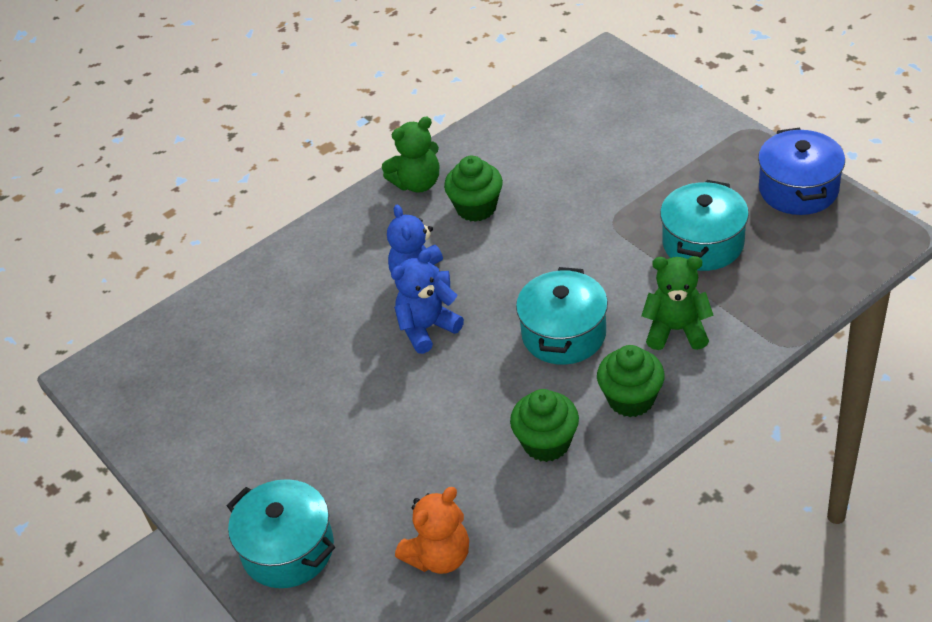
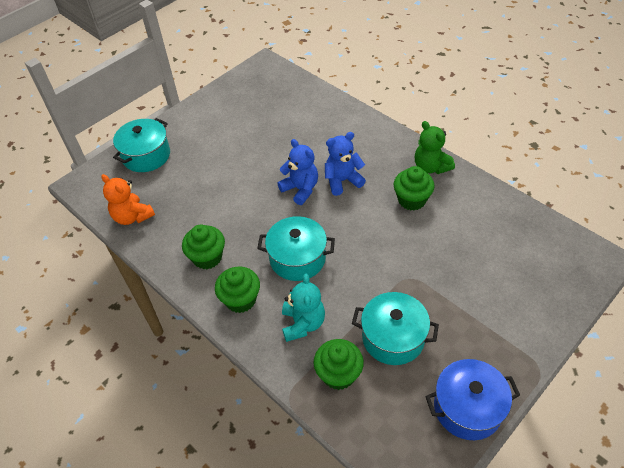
camera: 80 degrees right, 5 degrees up
green teddy bear [641,256,714,350] -> turquoise teddy bear [282,274,325,342]
none -> green cupcake [314,339,364,390]

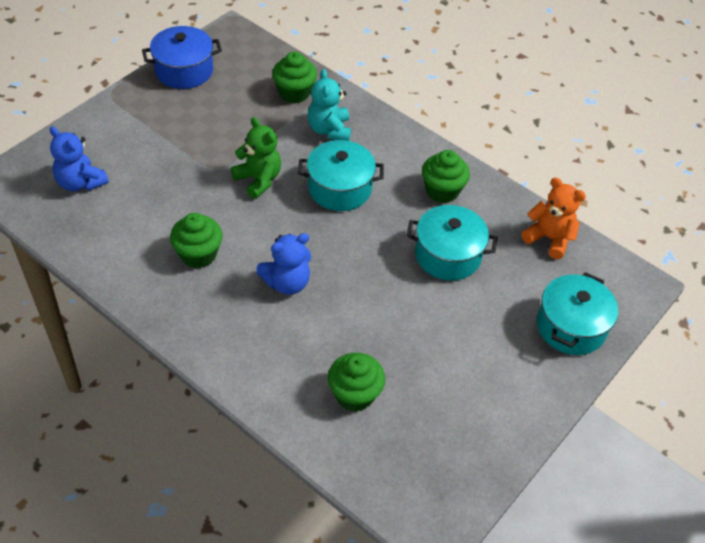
camera: 170 degrees right, 0 degrees up
green cupcake [215,267,260,313] -> green cupcake moved to [328,353,385,412]
blue teddy bear [277,139,318,205] -> blue teddy bear moved to [50,127,109,191]
turquoise pot [352,292,439,365] -> turquoise pot moved to [406,205,498,281]
green teddy bear [415,121,455,174] -> green teddy bear moved to [231,117,281,199]

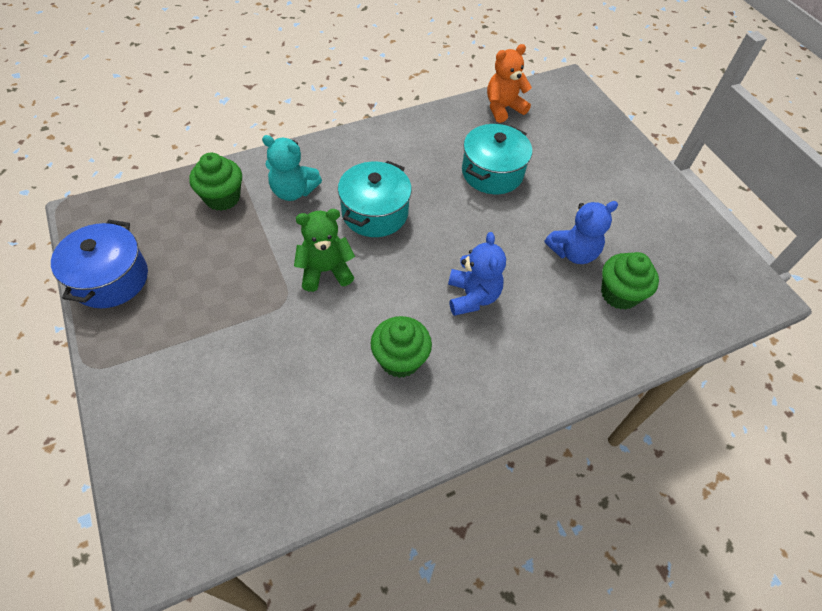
camera: 65 degrees left, 5 degrees up
blue teddy bear [50,127,109,191] -> blue teddy bear moved to [545,201,618,264]
green cupcake [422,150,470,203] -> none
turquoise pot [537,272,618,355] -> none

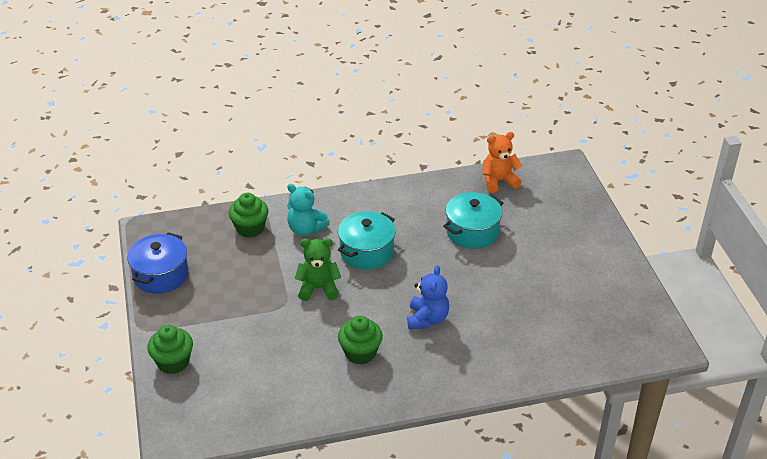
camera: 15 degrees right, 15 degrees down
blue teddy bear [545,201,618,264] -> none
green cupcake [601,252,659,310] -> green cupcake moved to [147,325,193,374]

